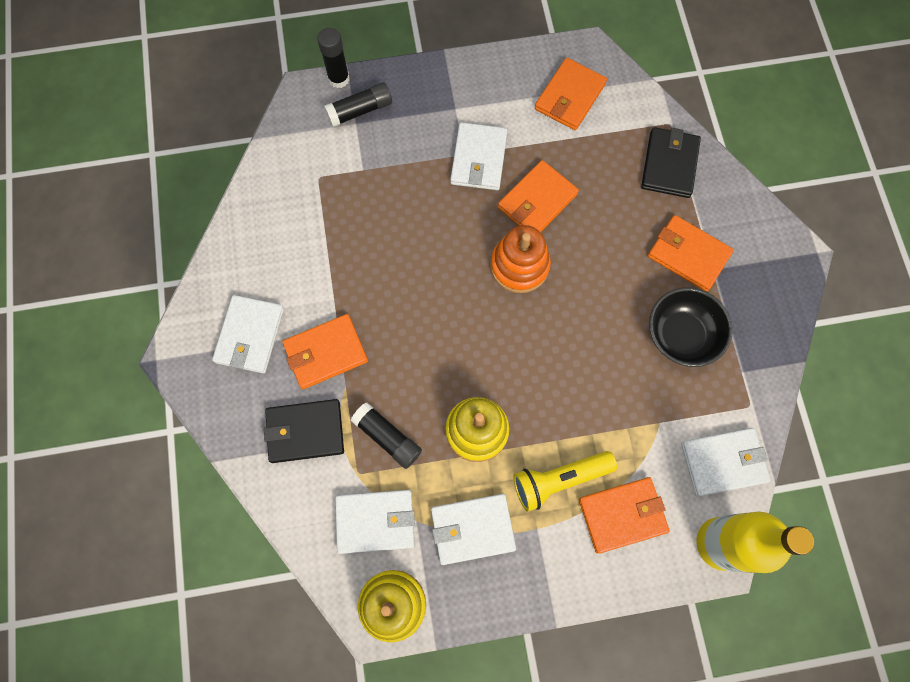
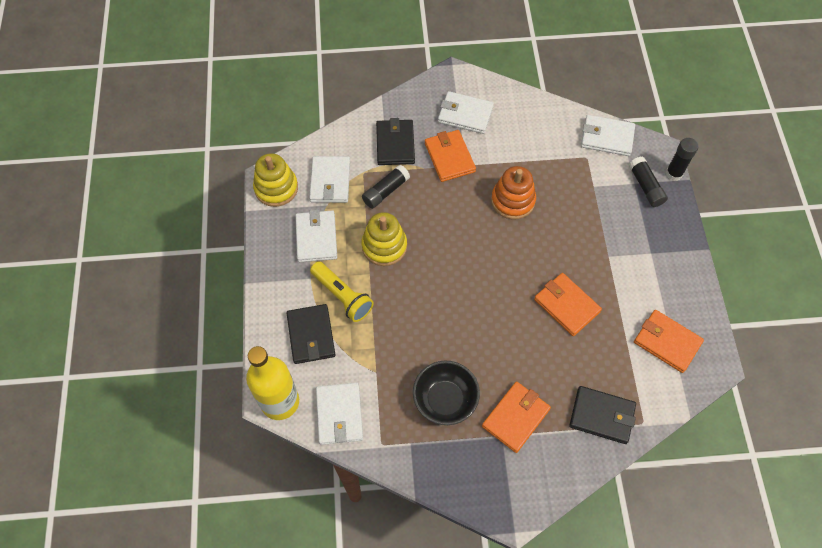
camera: 95 degrees right, 10 degrees down
white wallet [450,122,508,190] -> white wallet moved to [581,115,635,156]
orange stacking toy [490,225,551,293] -> orange stacking toy moved to [491,166,536,220]
yellow flashlight [513,451,617,512] -> yellow flashlight turned 150 degrees clockwise [310,261,374,322]
orange wallet [579,477,670,554] -> black wallet [287,304,335,364]

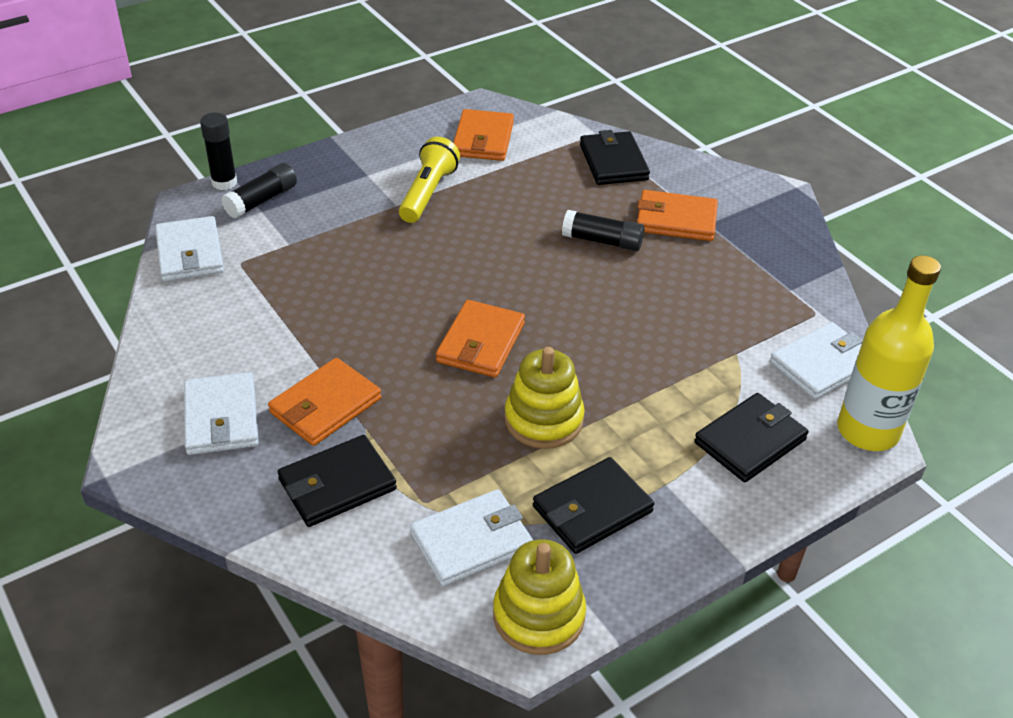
camera: 120 degrees left, 20 degrees down
white wallet [295,209,337,262] -> black wallet [533,457,654,554]
yellow flashlight [310,261,374,322] -> yellow flashlight moved to [399,137,460,223]
black glue stick [362,165,410,209] -> black glue stick moved to [562,210,645,251]
black bowl [413,361,480,425] -> none
orange stacking toy [491,166,536,220] -> none
orange wallet [534,273,602,336] -> orange wallet moved to [436,300,525,378]

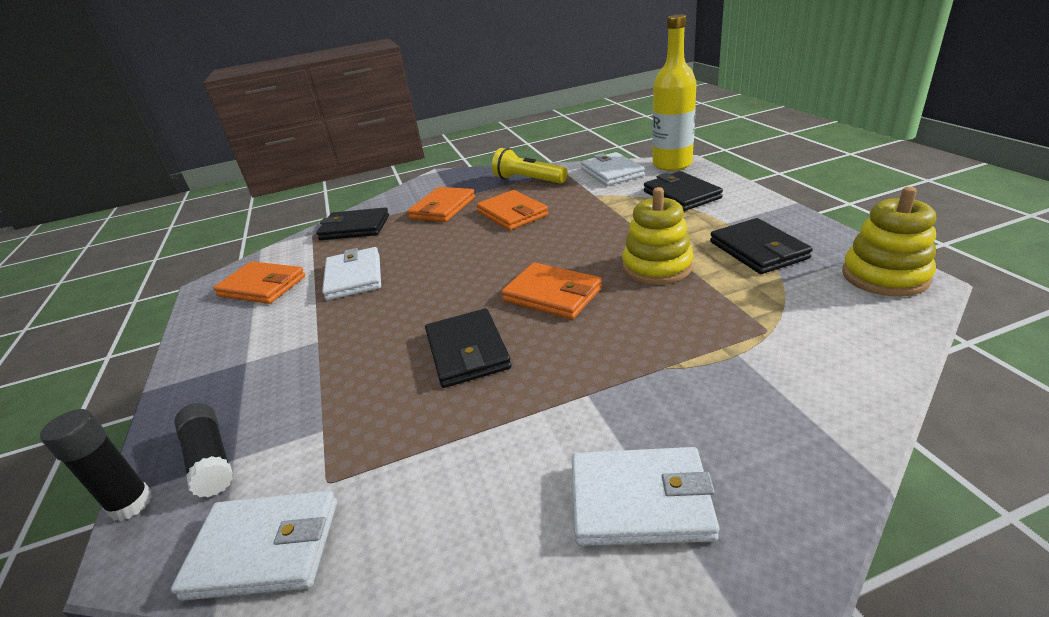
camera: 70 degrees left, 10 degrees down
orange wallet [268,358,381,446] -> orange wallet moved to [476,190,548,230]
black wallet [278,435,397,527] -> black wallet moved to [425,308,512,388]
yellow flashlight [399,137,460,223] -> yellow flashlight moved to [492,148,568,184]
white wallet [410,489,533,587] -> white wallet moved to [322,247,381,300]
black glue stick [562,210,645,251] -> none

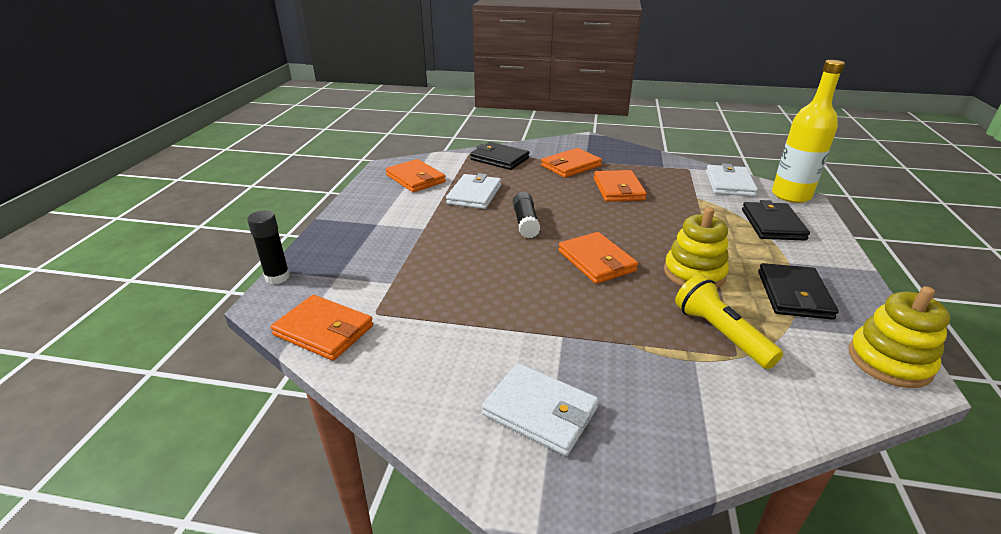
camera: 25 degrees right, 0 degrees up
white wallet [171,491,337,601] -> orange wallet [270,295,373,361]
black glue stick [174,403,233,497] -> black glue stick moved to [513,192,540,238]
black wallet [425,308,512,388] -> none
yellow flashlight [492,148,568,184] -> yellow flashlight moved to [675,275,783,369]

